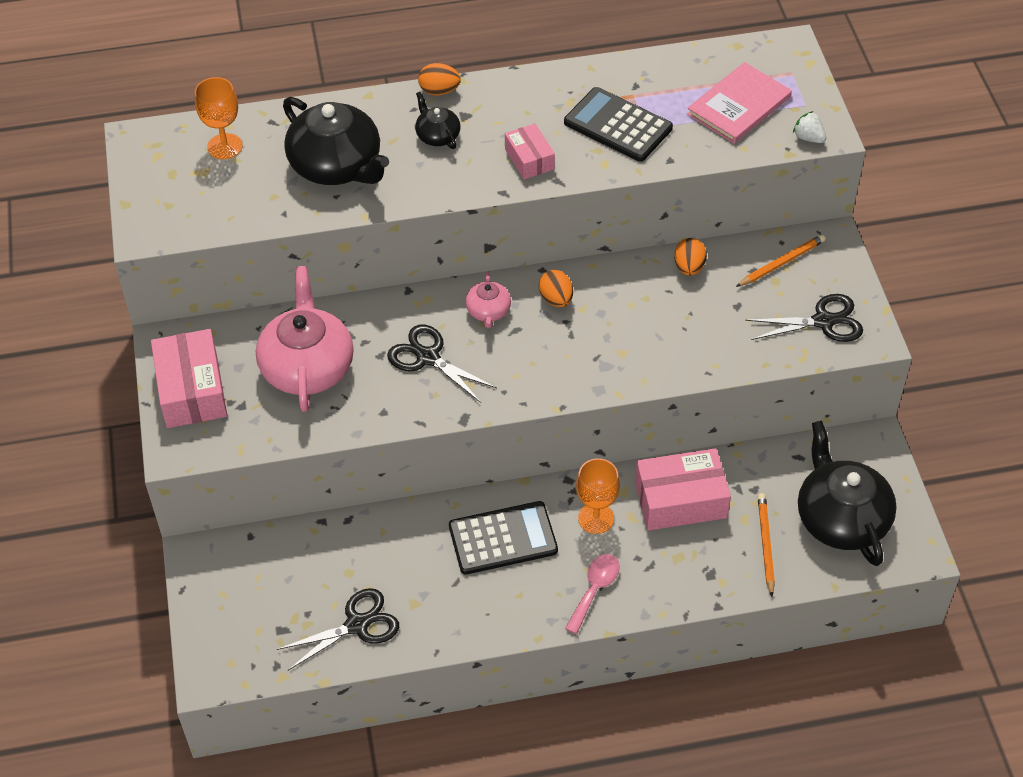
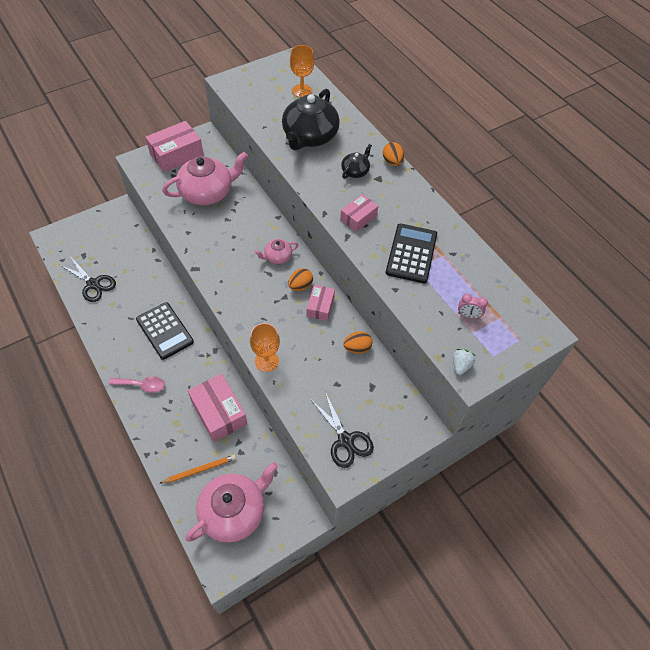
camera: 65 degrees right, 5 degrees up
black scissors [387,325,497,403] -> none
orange goblet [576,458,620,534] -> orange goblet moved to [250,323,280,372]
pink book [687,62,792,144] -> pink clock [458,294,488,319]
orange pencil [736,234,826,287] -> none
black teapot [798,420,897,566] -> pink teapot [185,462,278,543]
none -> pink box [307,285,335,321]

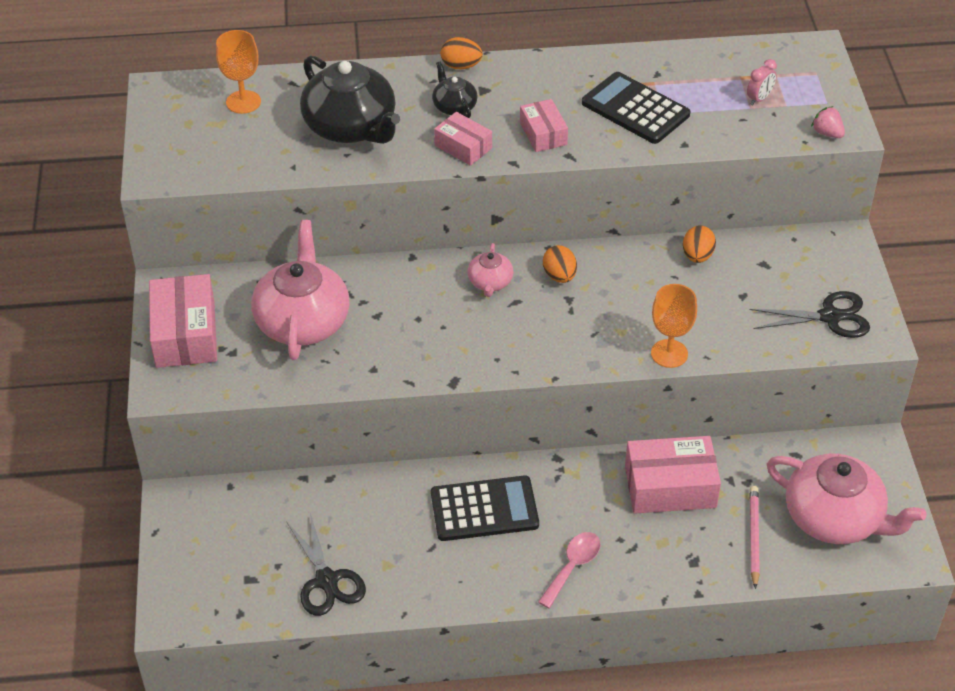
camera: 60 degrees left, 10 degrees down
black scissors [60,258,116,302] -> black scissors turned 90 degrees clockwise [286,513,366,616]
orange pencil [159,455,236,484] -> pink pencil [750,486,760,589]
pink teapot [185,462,278,543] -> pink teapot turned 135 degrees clockwise [767,454,927,544]
pink box [307,285,335,321] -> pink box moved to [434,112,492,166]
white strawberry [453,349,476,375] -> pink strawberry [811,106,845,138]

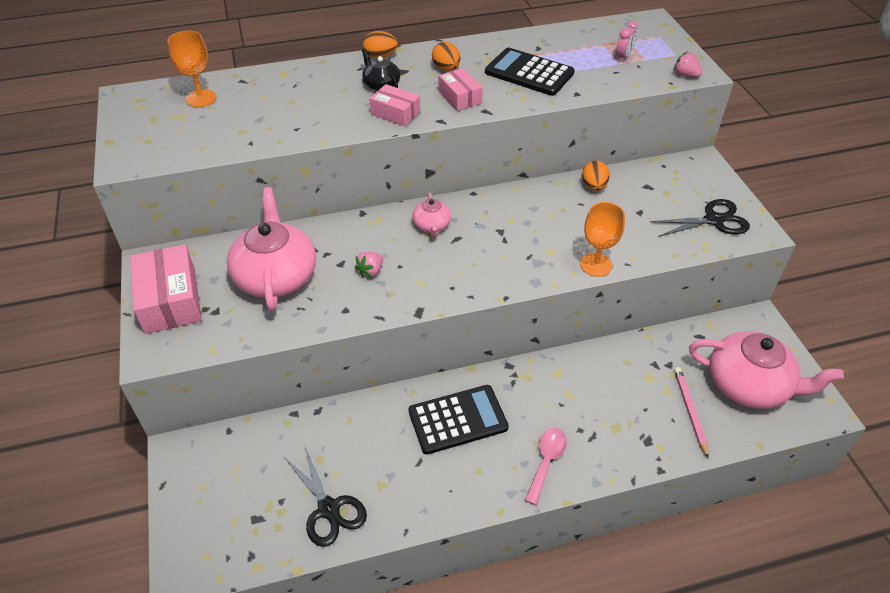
camera: 10 degrees left, 0 degrees up
black teapot [300,56,400,144] -> none
orange egg [543,245,577,283] -> orange egg moved to [432,42,460,71]
pink box [625,436,721,514] -> none
none -> pink strawberry [355,252,383,278]

